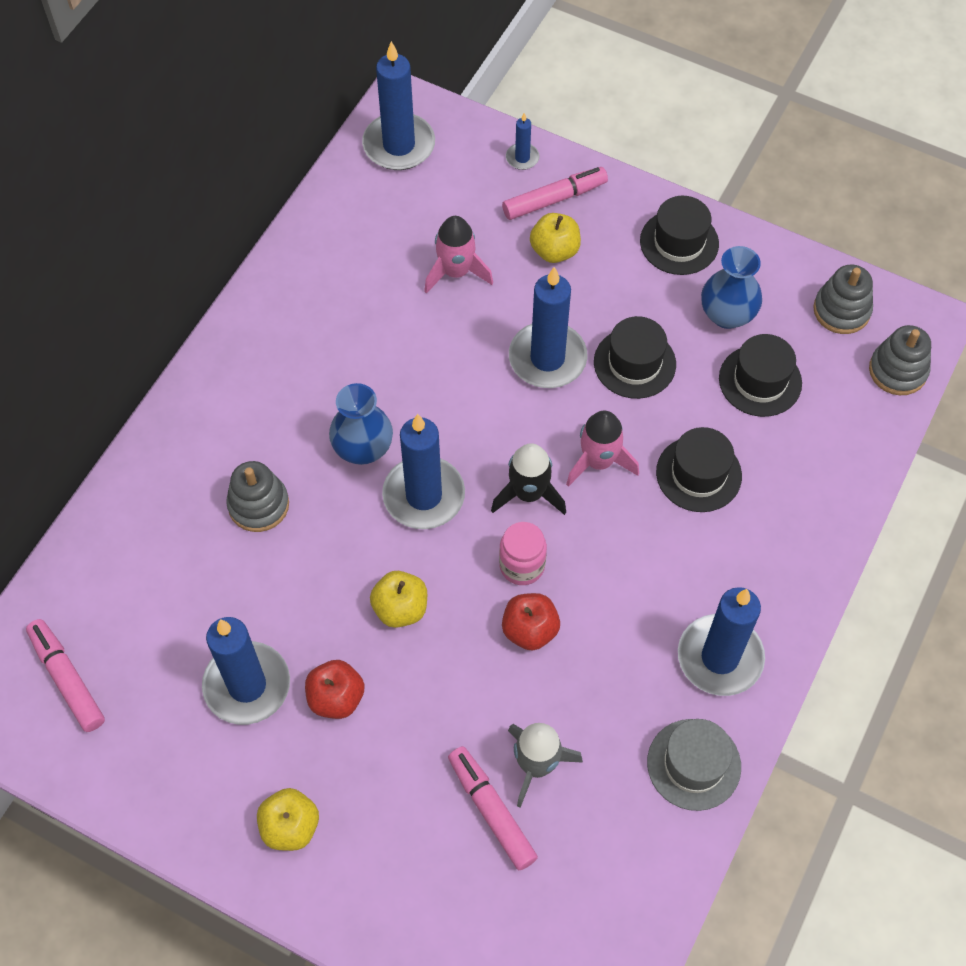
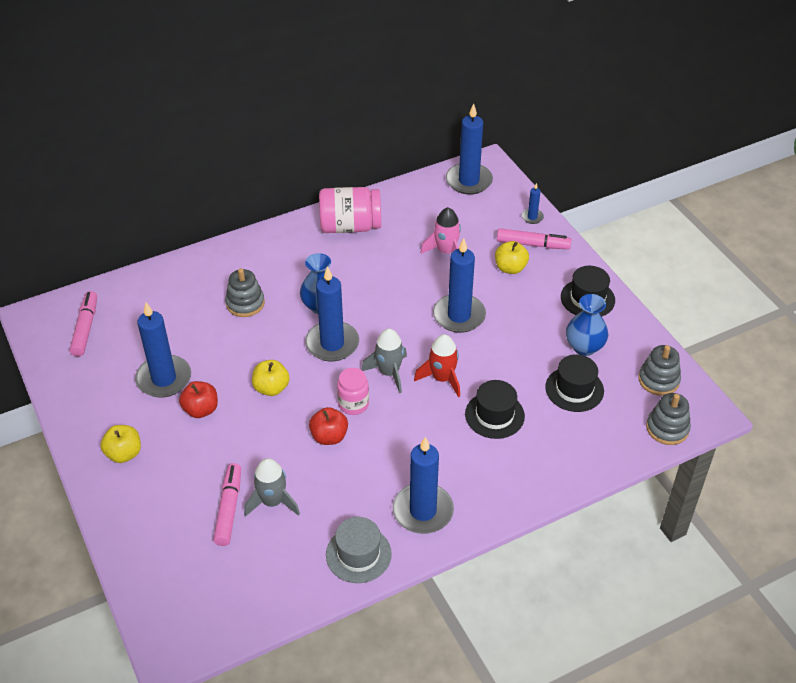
camera: 35 degrees right, 15 degrees down
black rocket [491,443,566,515] -> grey rocket [361,329,407,393]
pink rocket [566,411,639,487] -> red rocket [414,334,460,397]
black hat [594,316,676,399] -> none
none -> pink jar [319,187,381,233]

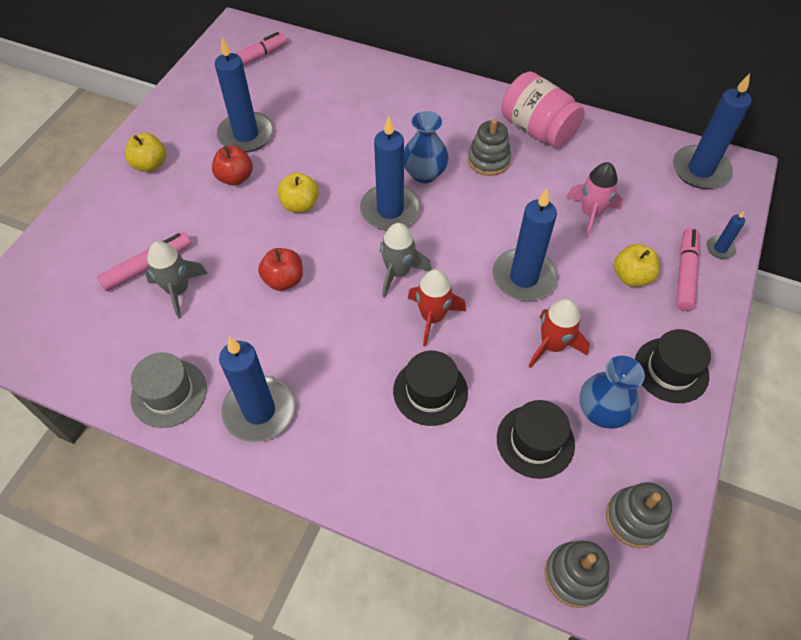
camera: 50 degrees right, 10 degrees up
grey stacking toy [225,268,265,317] -> grey stacking toy moved to [467,119,511,176]
pink jar [337,368,369,415] -> none
pink marker [497,228,571,249] -> pink marker turned 135 degrees counterclockwise [676,228,700,311]
none -> red rocket [529,299,590,368]

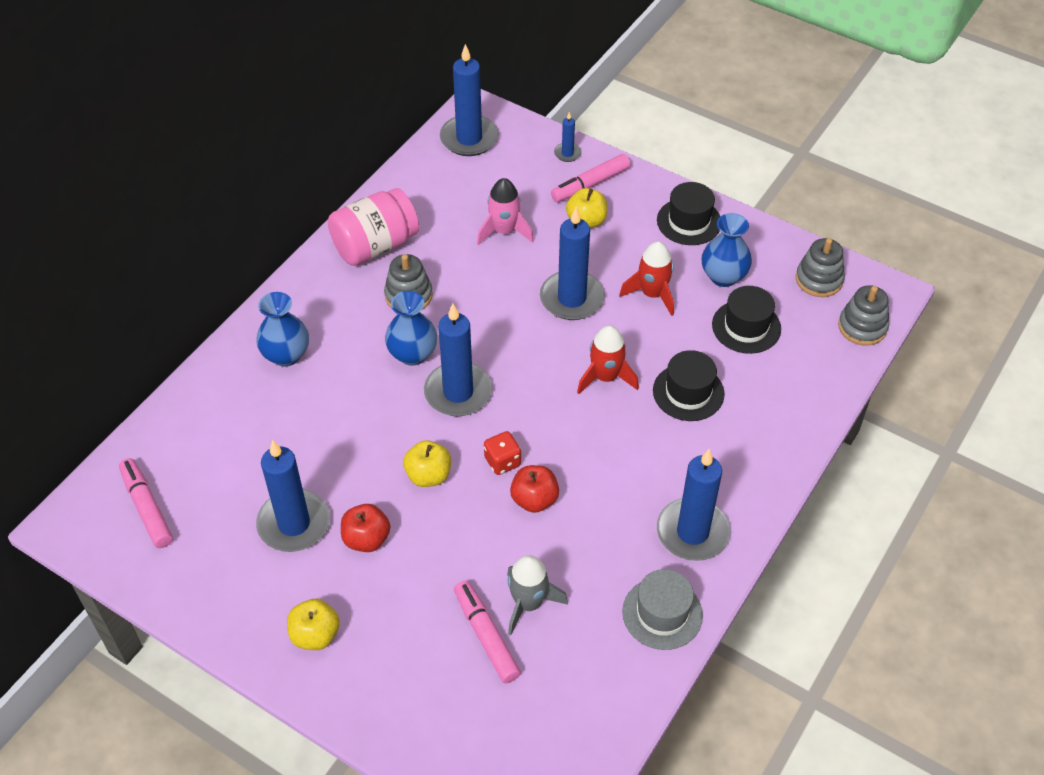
camera: 80 degrees left, 5 degrees down
grey rocket [380,223,431,298] -> none
pink marker [676,228,700,311] -> pink marker turned 60 degrees counterclockwise [551,154,630,202]
none -> blue vase [256,292,309,367]
none -> red dice [484,431,521,475]

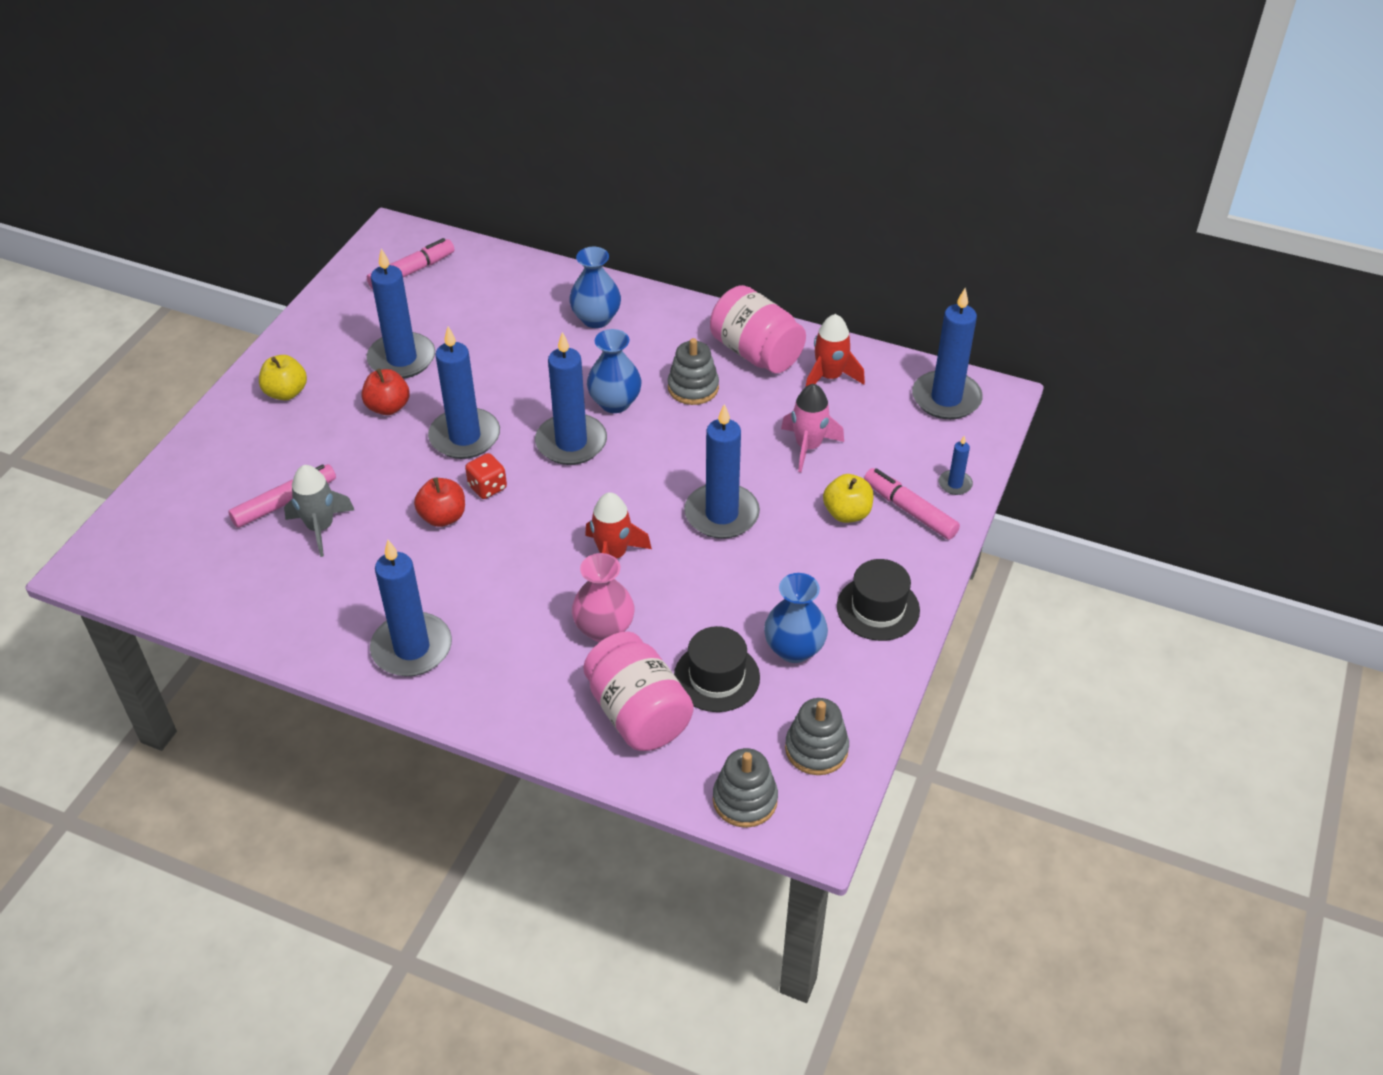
camera: 80 degrees right, 5 degrees down
yellow apple [403,440,451,487] -> blue candle [428,327,500,459]
red rocket [619,242,674,316] -> red rocket moved to [806,314,865,386]
grey hat [622,569,703,650] -> none
black hat [653,350,725,421] -> pink vase [572,553,634,642]
none -> pink jar [583,631,693,751]

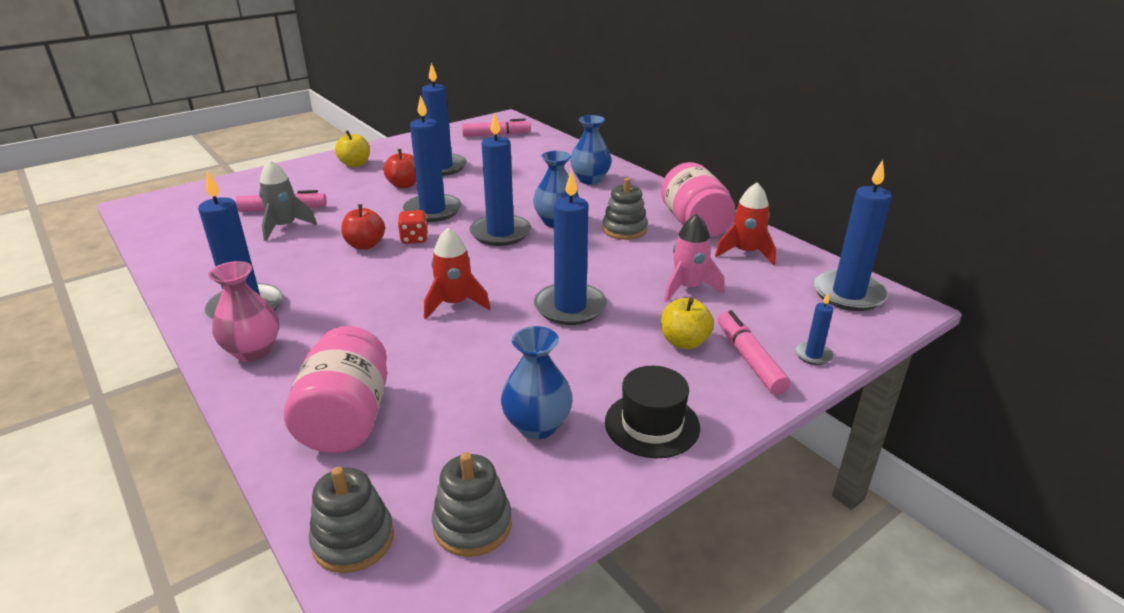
camera: 30 degrees right, 15 degrees down
pink vase [572,553,634,642] -> pink vase moved to [208,261,279,362]
black hat [674,626,760,712] -> none

